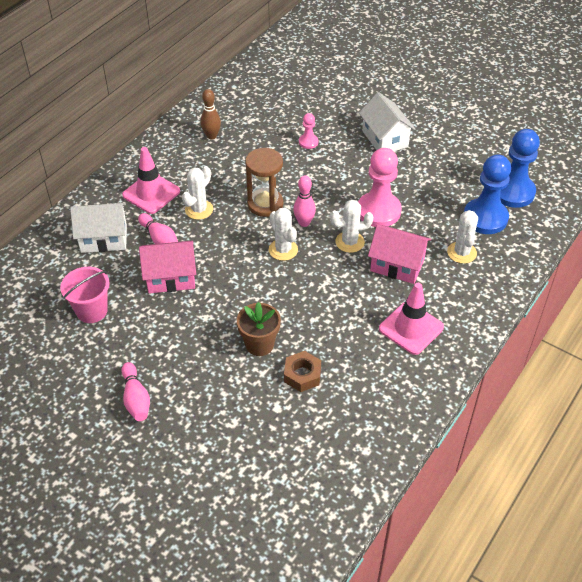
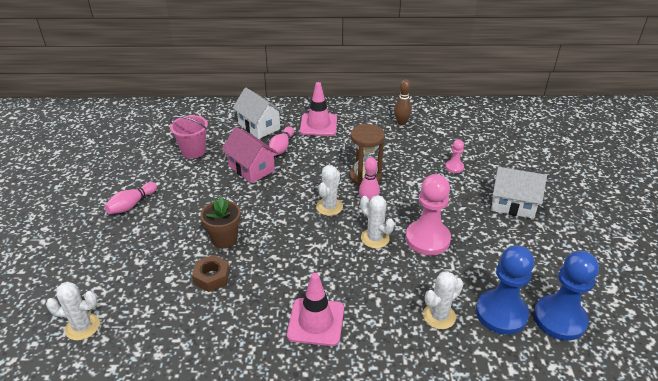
camera: 55 degrees right, 10 degrees down
white cactus [182,166,213,220] -> white cactus moved to [46,281,100,341]
white house [359,92,416,151] -> white house turned 75 degrees clockwise [491,167,547,219]
pink house [368,225,431,284] -> none

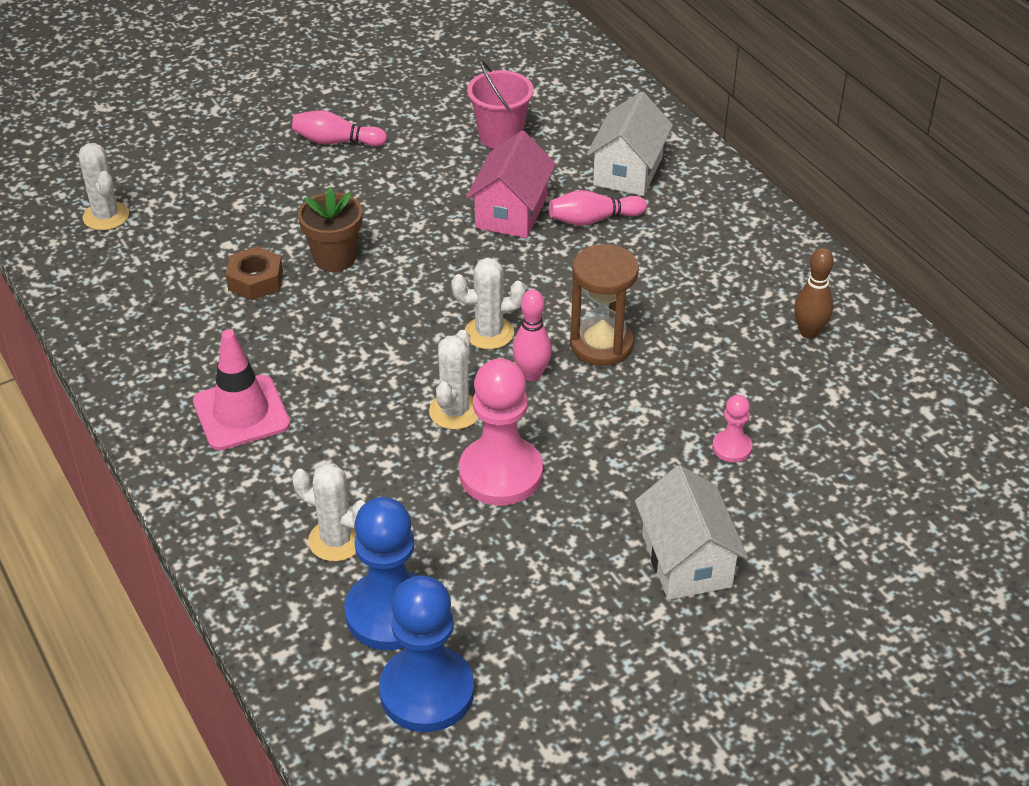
camera: 60 degrees right, 5 degrees up
pink traffic cone [300,82,337,136] -> none

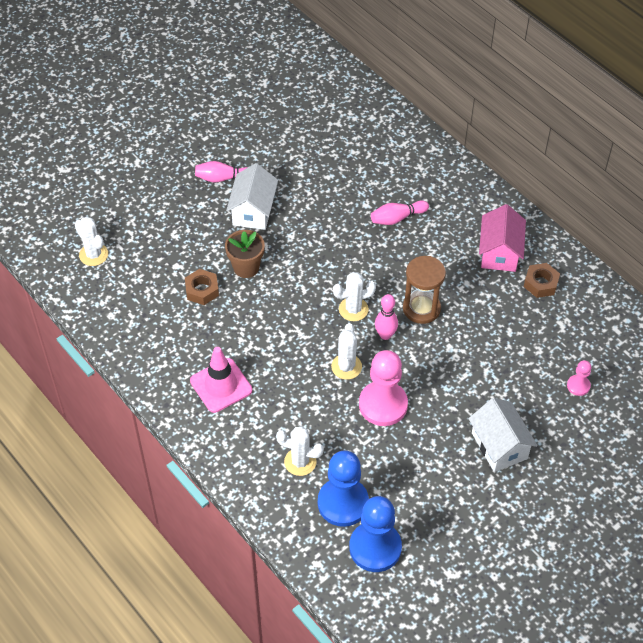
camera: 10 degrees left, 10 degrees up
pink house [466,131,556,238] -> pink house moved to [479,204,526,272]
pink bucket [467,60,534,149] -> none
white house [586,91,673,196] -> white house moved to [226,163,278,230]
pink pawn [712,395,752,463] -> pink pawn moved to [567,360,591,396]
brown bowling pin [794,248,834,339] -> brown nut [524,263,560,298]

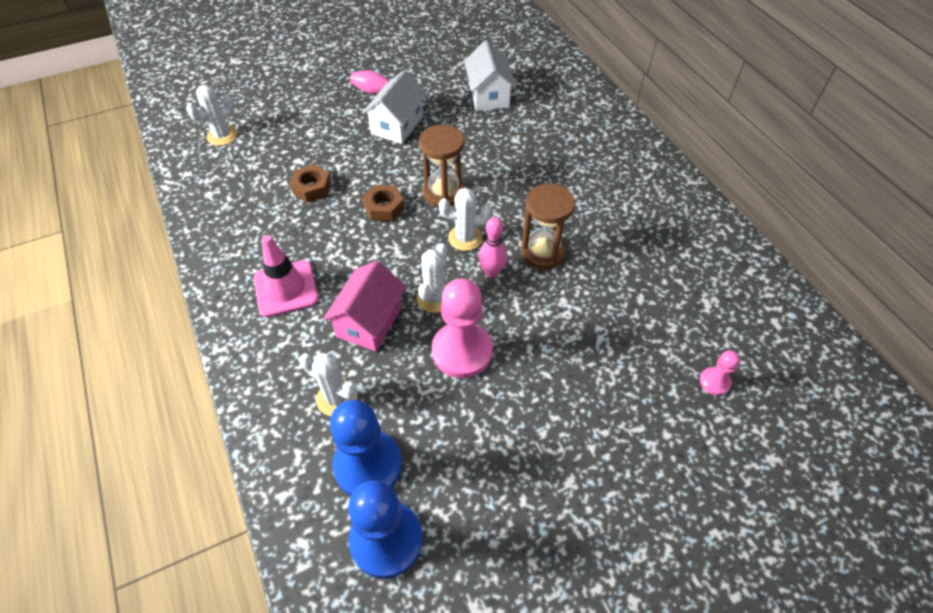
camera: 15 degrees right, 0 degrees up
white cactus [75,216,108,266] -> white cactus turned 75 degrees clockwise [186,85,238,146]
brown flower pot [225,230,265,278] -> none
pink bowling pin [371,200,429,225] -> none
white house [468,398,538,472] -> white house moved to [464,40,516,111]
pink house [479,204,526,272] -> pink house moved to [323,261,406,352]
brown nut [524,263,560,298] -> brown nut moved to [362,185,405,221]
none -> brown hourglass [419,125,464,207]

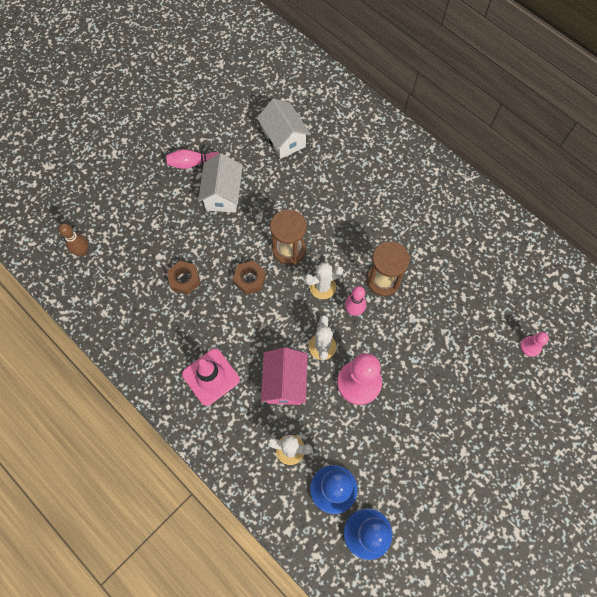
camera: 20 degrees left, 15 degrees up
white cactus [186,85,238,146] -> brown bowling pin [59,223,88,256]

